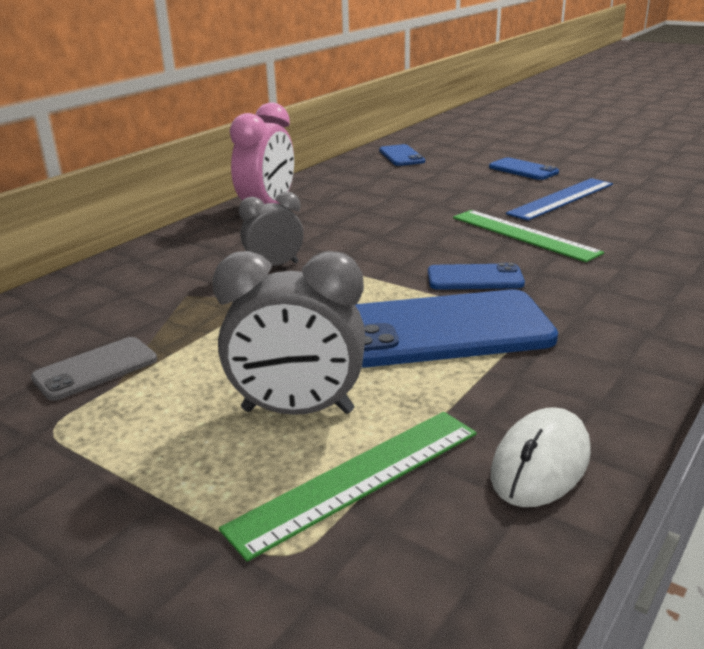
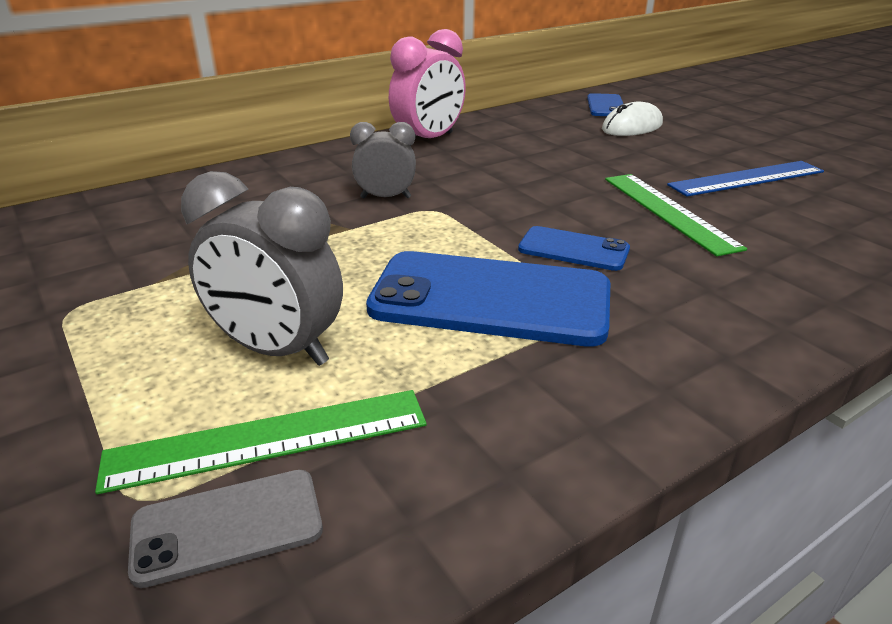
camera: 20 degrees right, 5 degrees up
grey phone [31,337,157,401] -> grey phone moved to [128,470,323,588]
blue phone [489,157,559,180] -> none
white mouse [490,407,591,507] -> white mouse moved to [602,102,663,136]

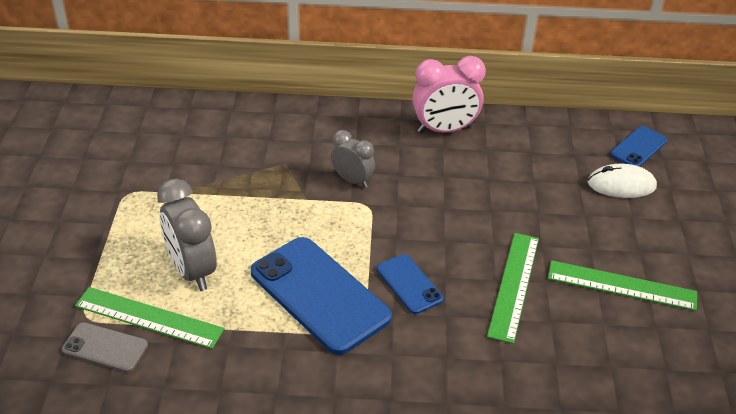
camera: 35 degrees right, 10 degrees up
blue ruler [667,161,824,197] -> green ruler [548,260,697,311]

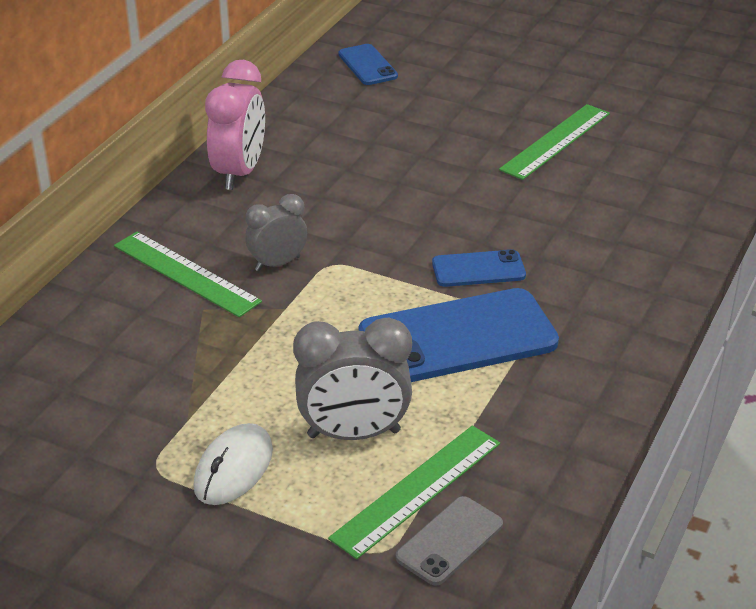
camera: 65 degrees left, 5 degrees down
green ruler [487,233,539,344] -> green ruler moved to [114,232,262,317]
white mouse [588,164,657,198] -> white mouse moved to [193,423,273,505]

